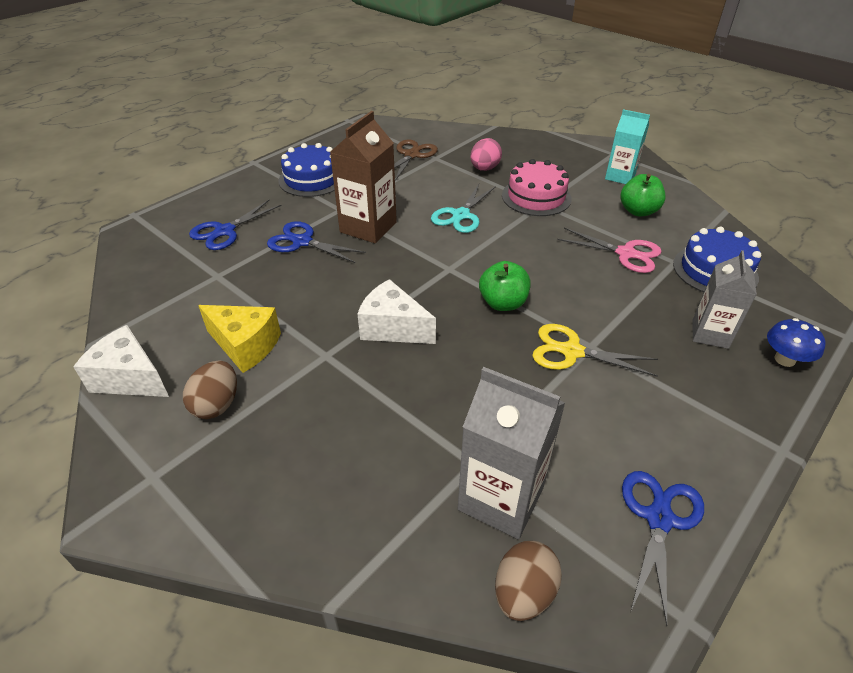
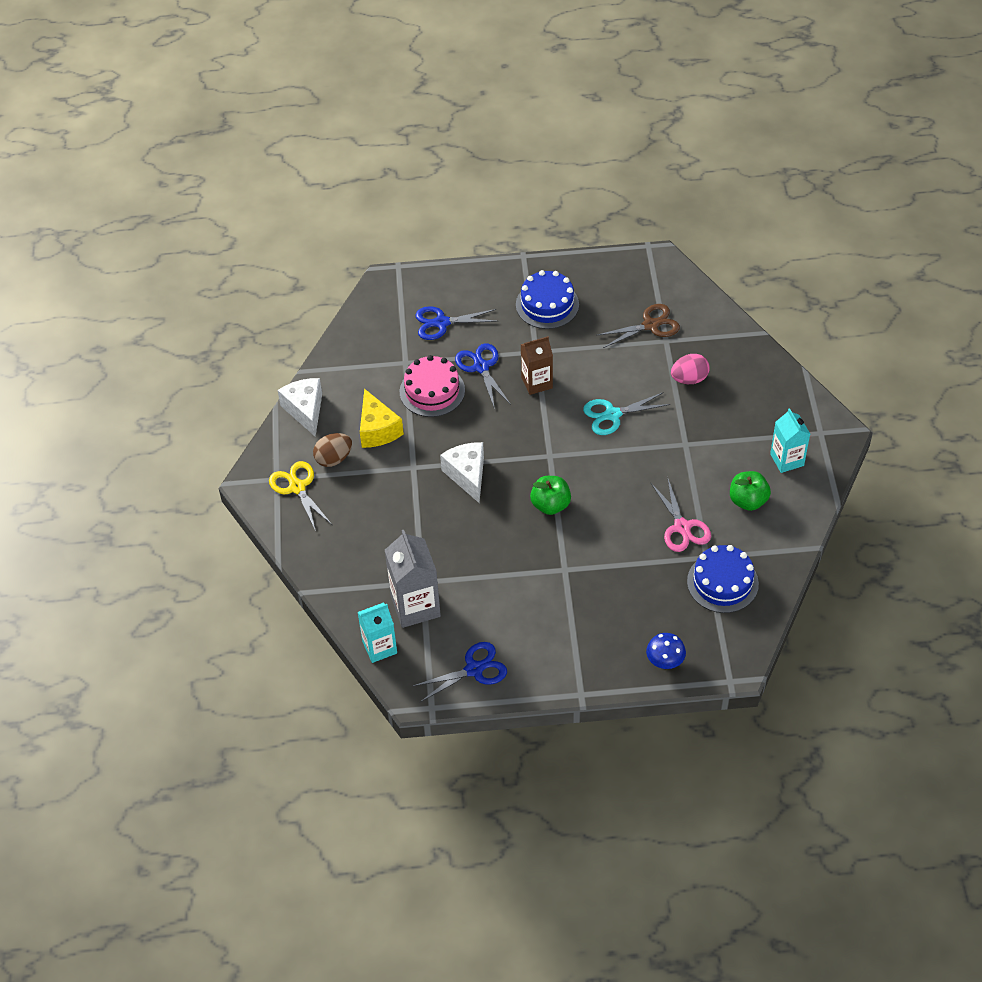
camera: 45 degrees right, 10 degrees up
brown carton [330,111,397,243] -> brown carton [521,336,553,395], size x0.67
brown egg [495,541,562,621] -> turquoise carton [357,602,397,663]
pink cake [502,159,572,216] -> pink cake moved to [400,355,465,417]
yellow scissors [532,324,658,376] -> yellow scissors moved to [269,461,332,531]
grey carton [693,250,757,349] -> none

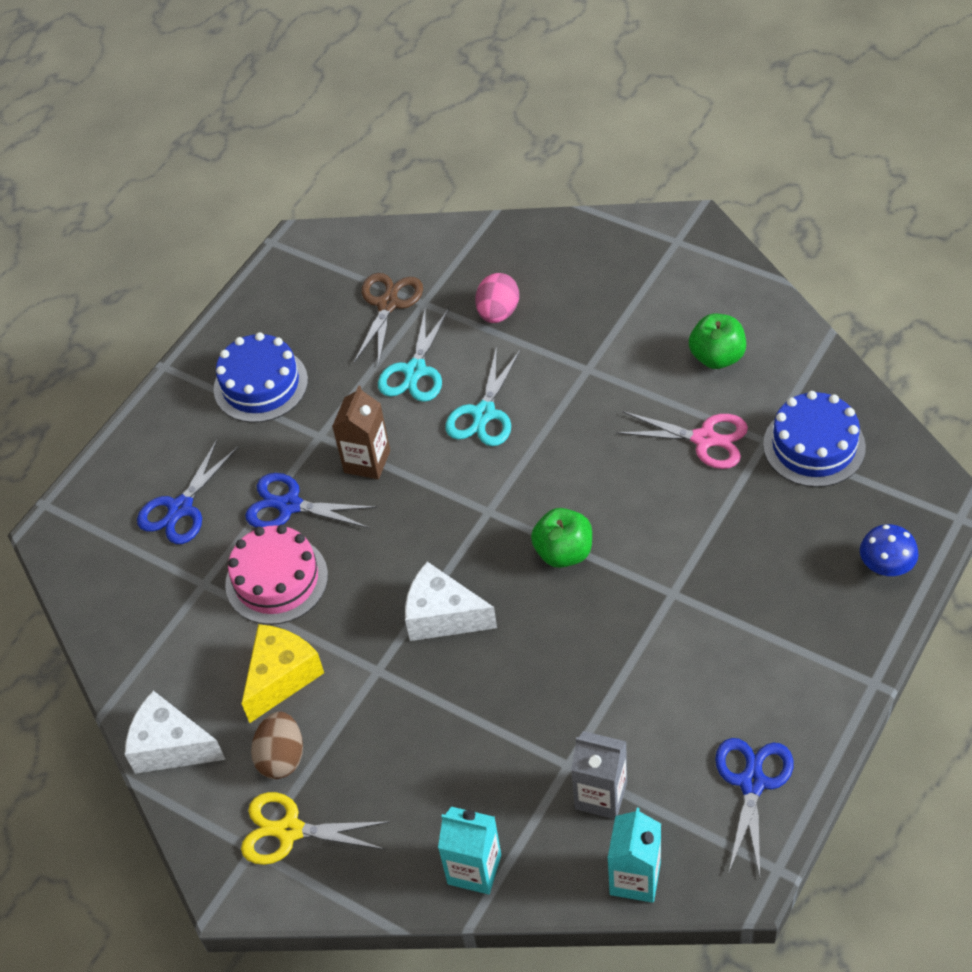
camera: 50 degrees left, 0 degrees up
yellow cheese [360,389,404,448] -> yellow cheese turned 75 degrees counterclockwise [241,624,324,723]
grey carton [385,530,441,628] -> grey carton [571,731,627,819], size x0.67
turquoise carton [770,408,810,473] -> turquoise carton moved to [438,807,501,894]
none -> turquoise scissors [378,306,449,402]

